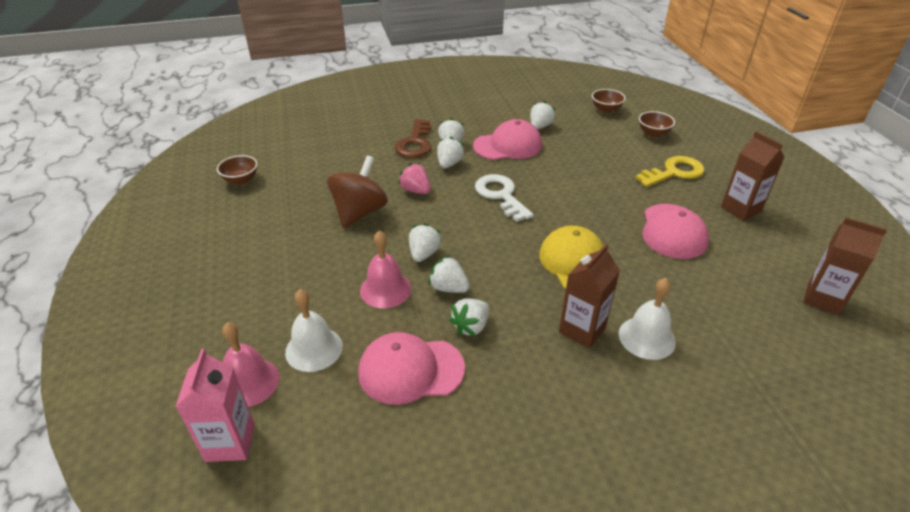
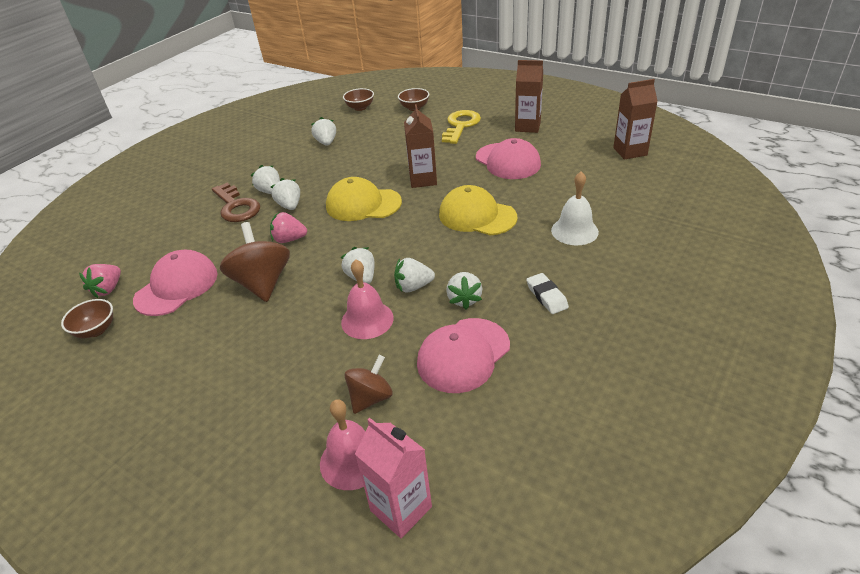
camera: 40 degrees left, 0 degrees up
white bell [285,289,343,372] -> brown spinning top [345,355,392,414]
pink cap [473,119,542,160] -> pink cap moved to [133,250,217,316]
white key [475,174,533,222] -> yellow cap [326,177,402,221]
brown carton [559,244,620,348] -> brown carton moved to [404,104,437,188]
none -> pink strawberry [79,264,121,298]
none -> white eraser [526,273,569,314]

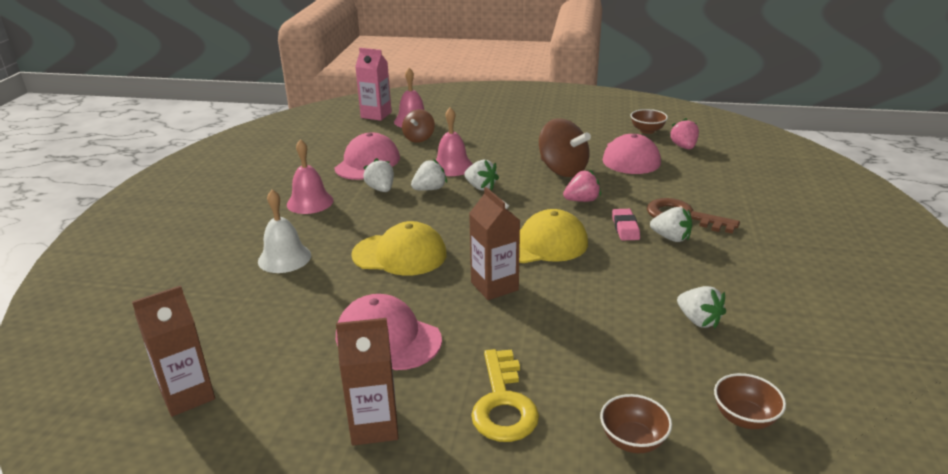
camera: 155 degrees right, 10 degrees down
white strawberry [271,178,300,210] -> pink eraser [612,209,640,241]
white eraser [526,273,569,314] -> pink bell [287,139,333,214]

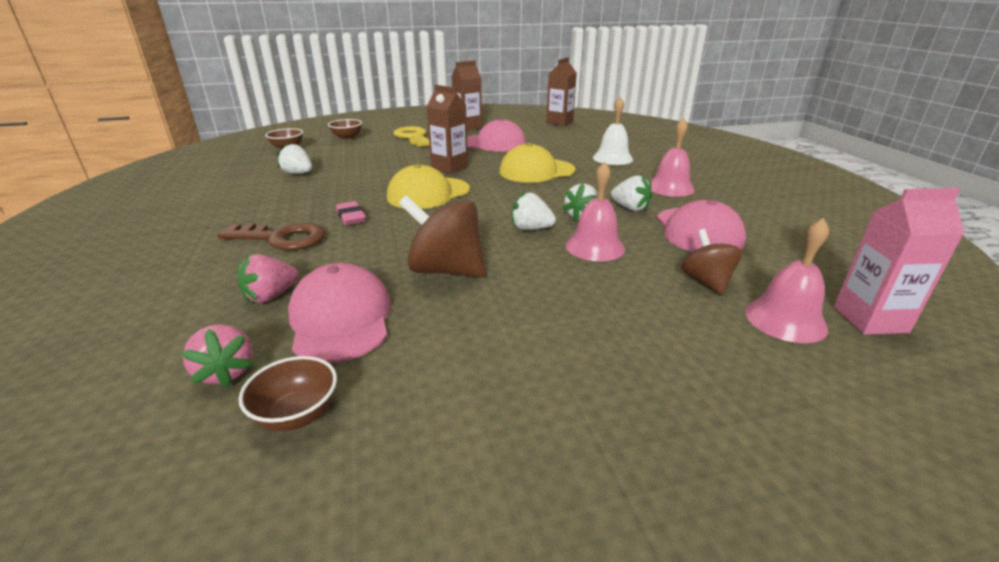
camera: 155 degrees right, 0 degrees up
pink strawberry [563,170,601,202] -> pink strawberry moved to [238,254,299,303]
white strawberry [650,207,692,242] -> none

